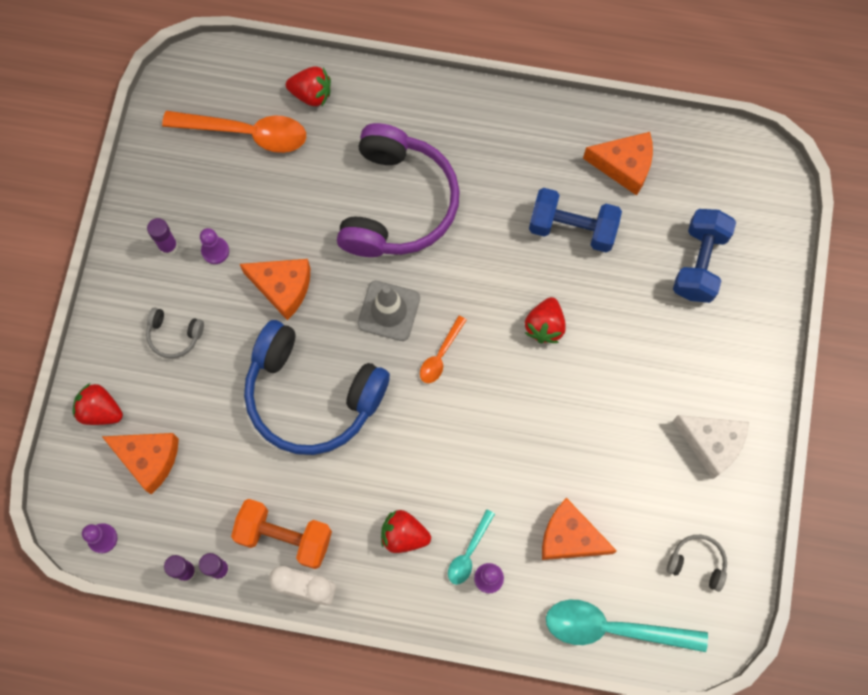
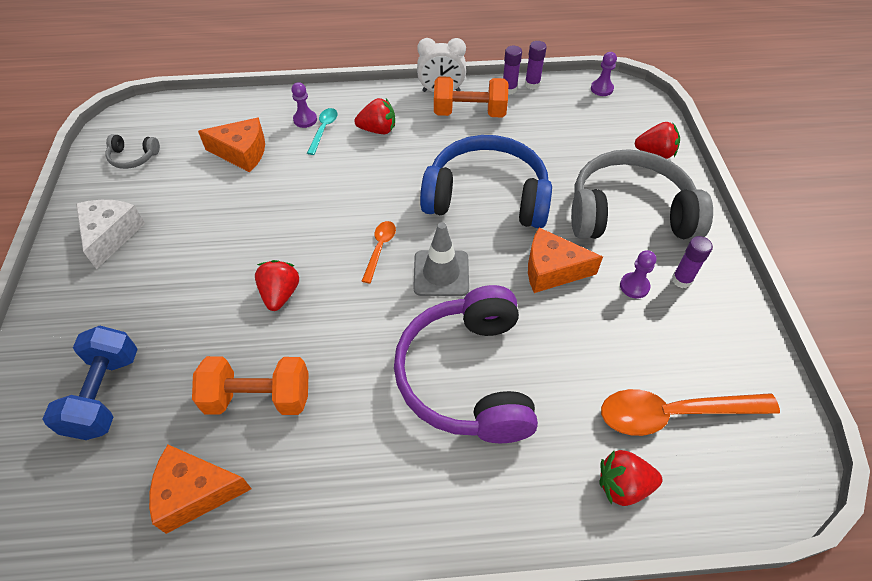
camera: 165 degrees right, 20 degrees down
orange cheese [102,433,179,494] -> none
grey headphones [146,308,204,359] -> grey headphones [571,149,713,239], size x2.44
blue dumbbell [529,188,622,252] -> orange dumbbell [192,356,309,415]
turquoise spoon [546,600,708,652] -> none
white cheese [673,415,749,479] -> white cheese turned 75 degrees clockwise [76,200,145,269]

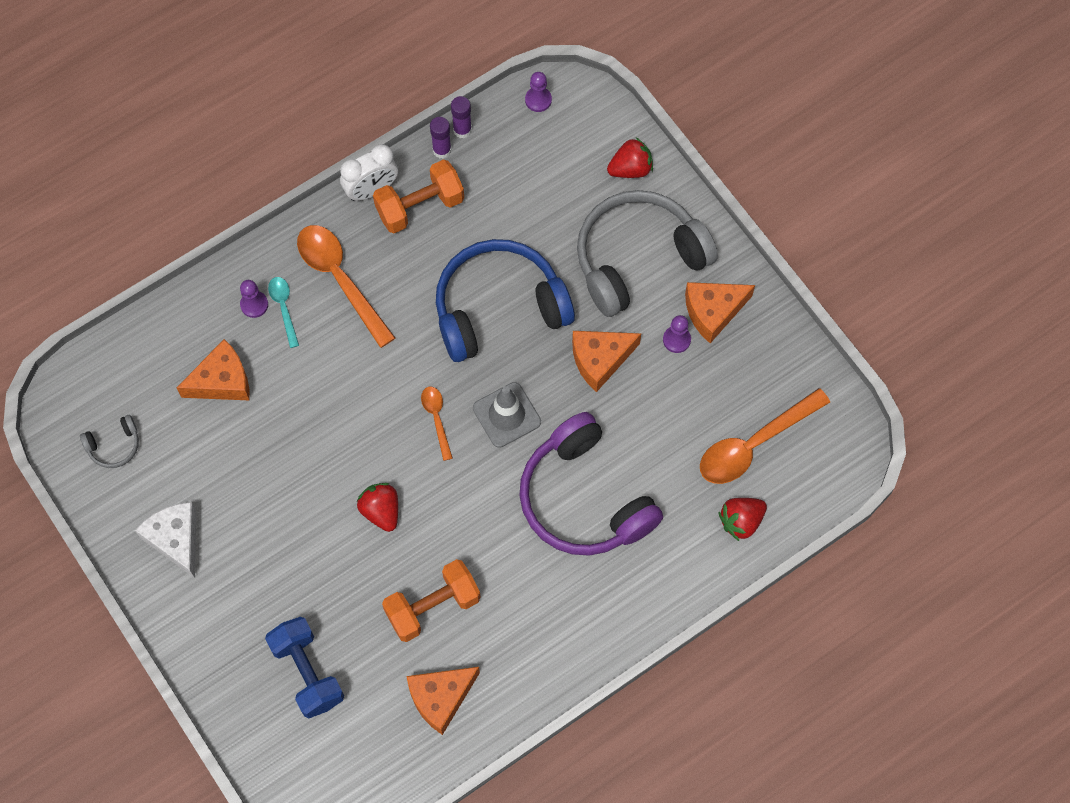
camera: 30 degrees left, 15 degrees up
red strawberry [354,98,395,134] -> orange spoon [297,225,395,348]
purple glue stick [672,236,713,288] -> orange cheese [685,282,755,343]

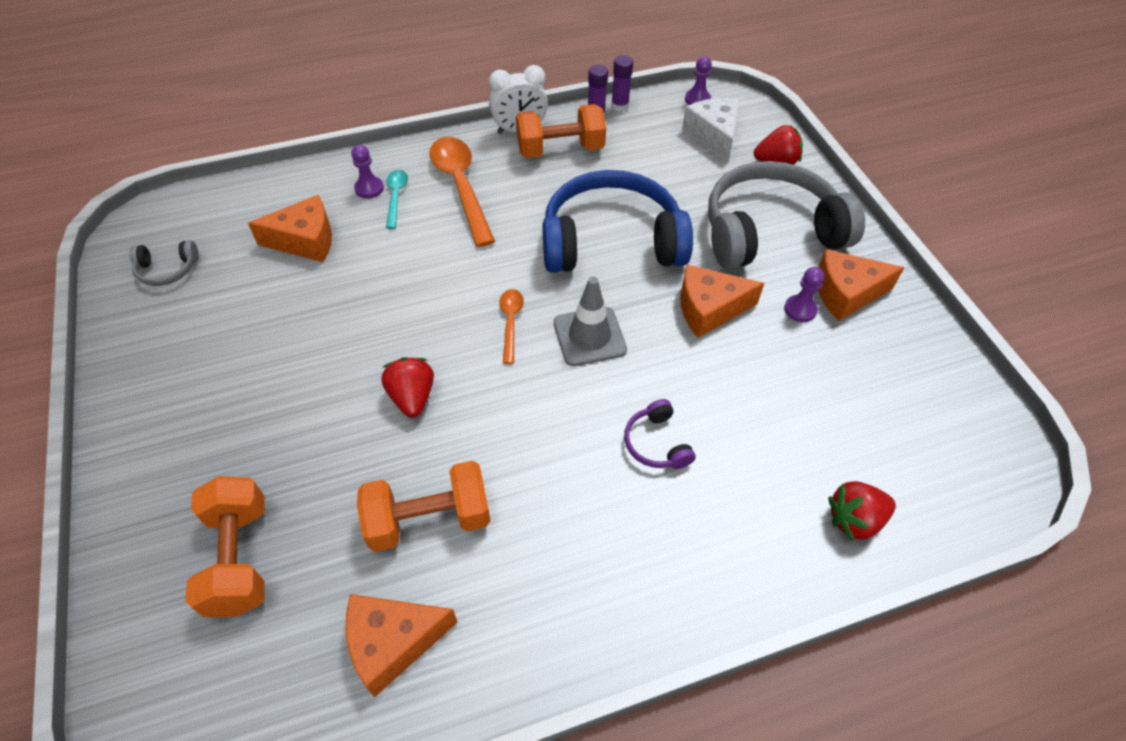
camera: 15 degrees right, 15 degrees down
white cheese [135,502,197,578] -> white cheese moved to [682,98,740,162]
blue dumbbell [265,617,344,718] -> orange dumbbell [186,476,265,617]
purple headphones [519,412,663,556] -> purple headphones [624,399,695,469], size x0.41
orange spoon [700,388,830,484] -> none

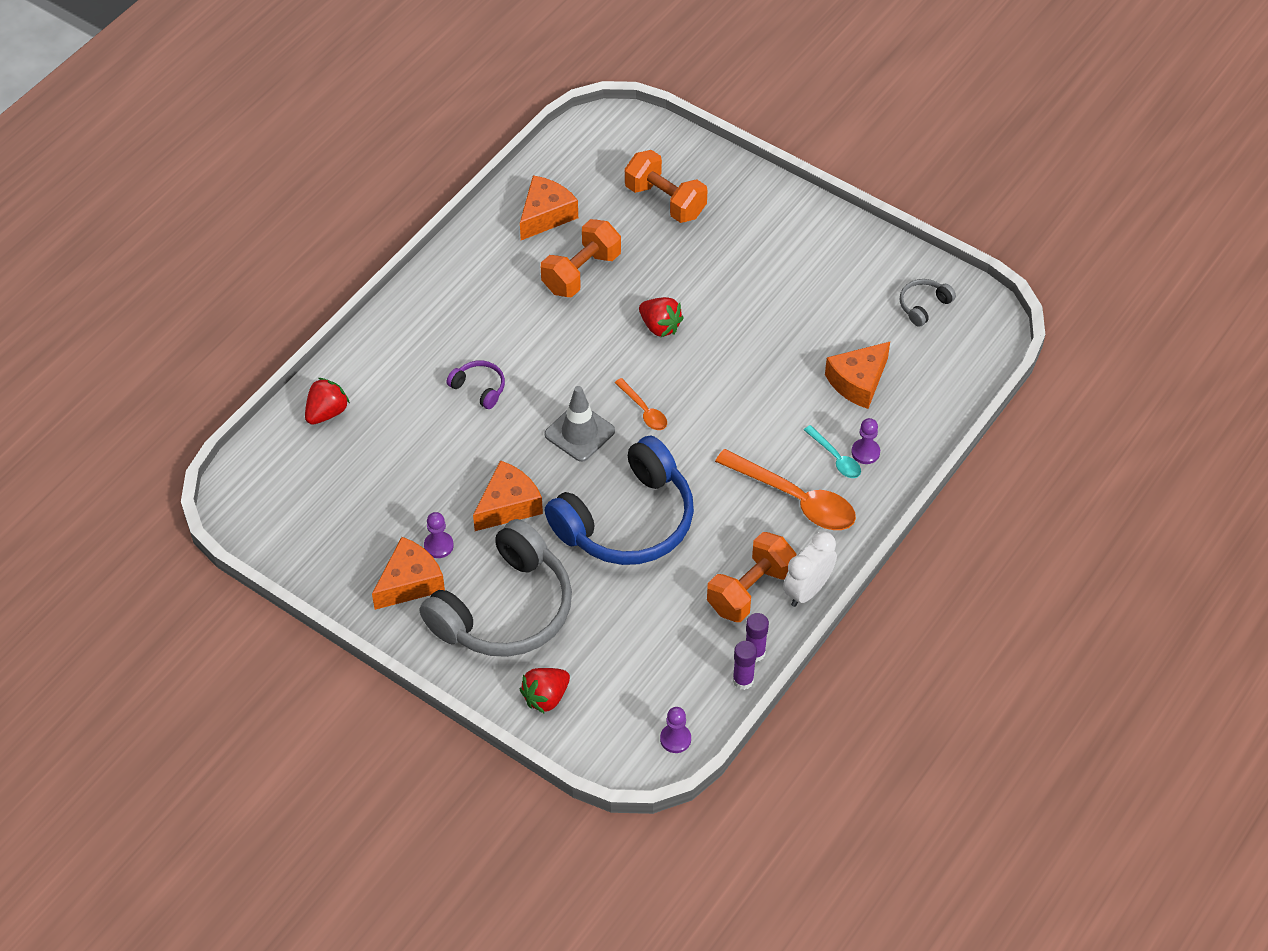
camera: 145 degrees right, 0 degrees up
white cheese [682,98,740,162] -> none

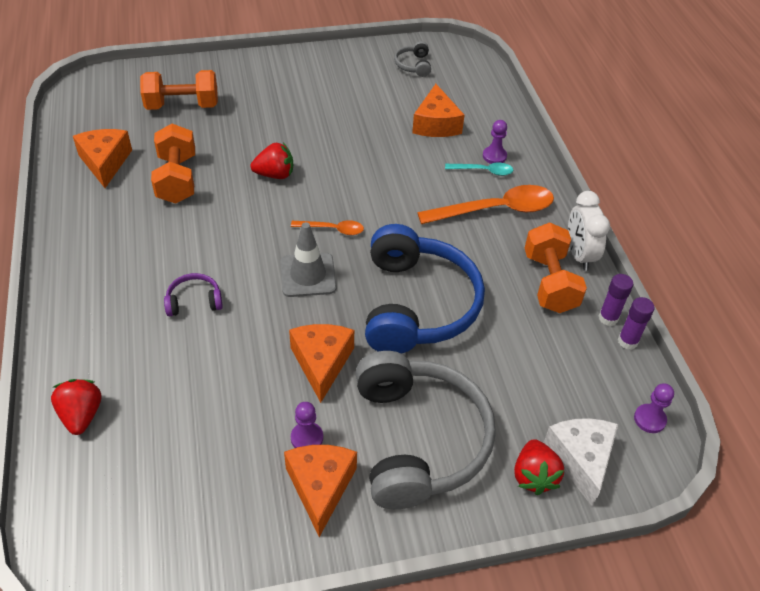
camera: 50 degrees left, 5 degrees down
none -> white cheese [543,418,618,507]

